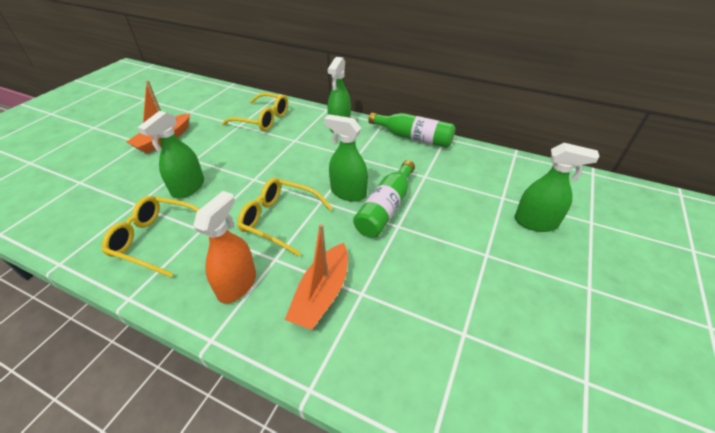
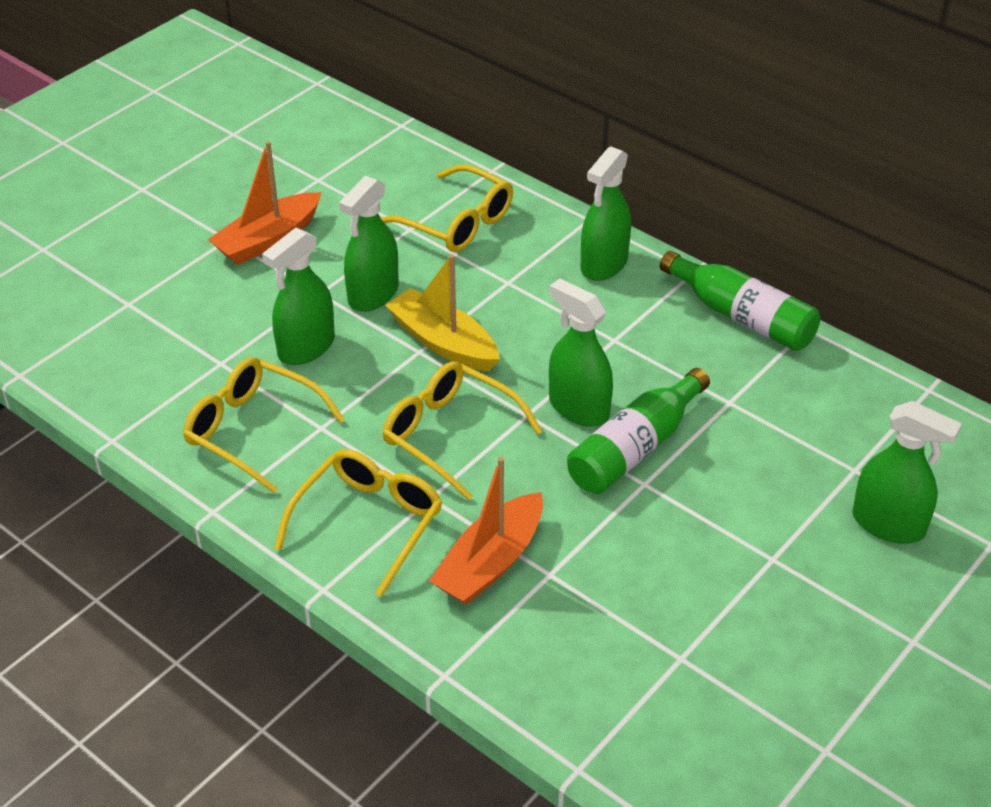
camera: 15 degrees right, 0 degrees up
orange spray bottle [193,191,256,304] -> yellow glasses [274,449,443,597]
none -> green spray bottle [339,176,399,312]
none -> yellow boat [385,255,500,371]

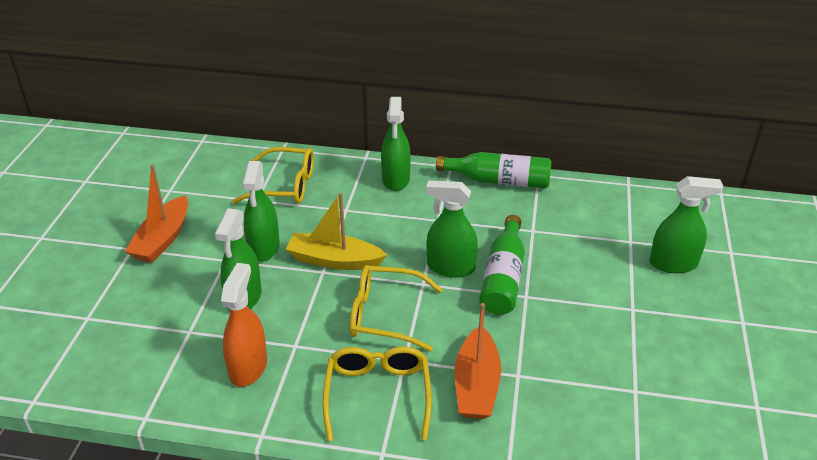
camera: 30 degrees left, 5 degrees down
yellow glasses [183,357,345,493] -> orange spray bottle [221,263,267,387]

